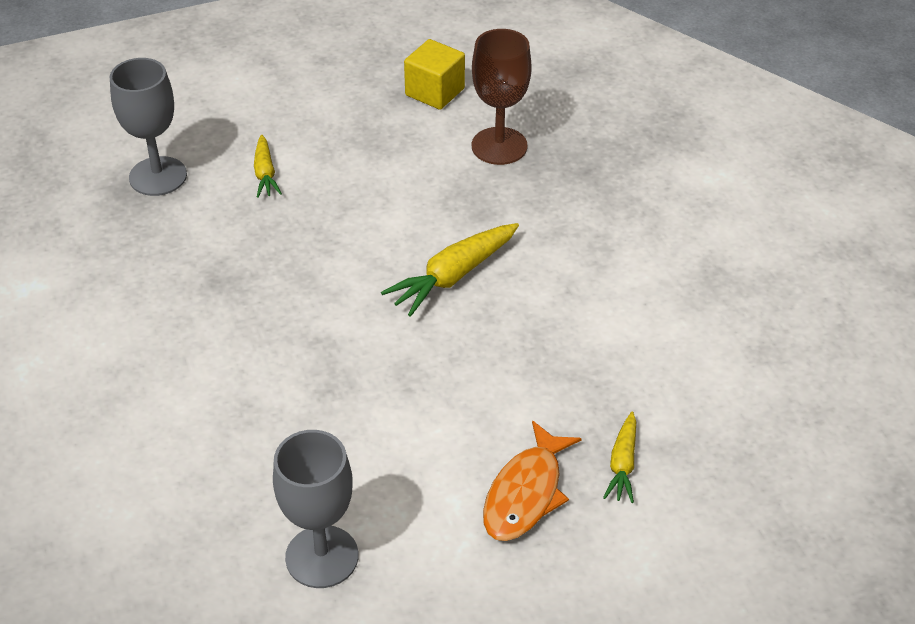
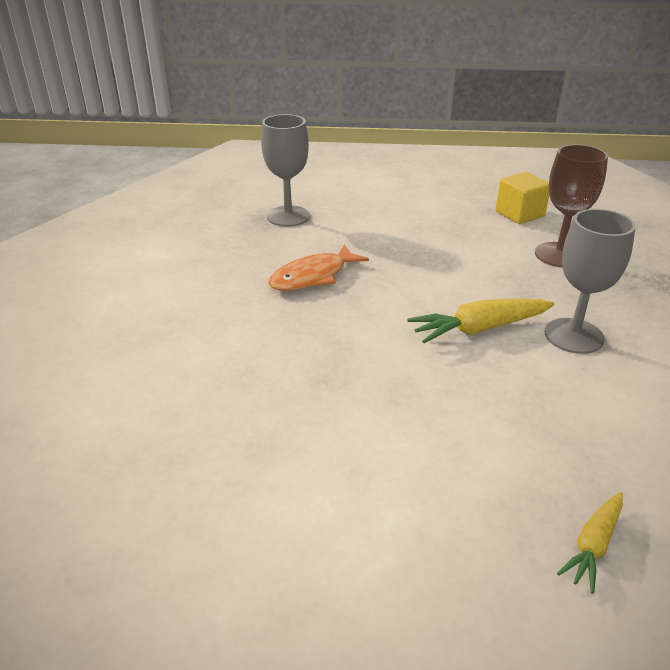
camera: 25 degrees right, 10 degrees down
yellow carrot [254,135,282,198] -> none
grey goblet [273,430,359,588] -> grey goblet moved to [544,209,636,354]
orange fish [483,420,582,541] -> orange fish moved to [268,244,369,291]

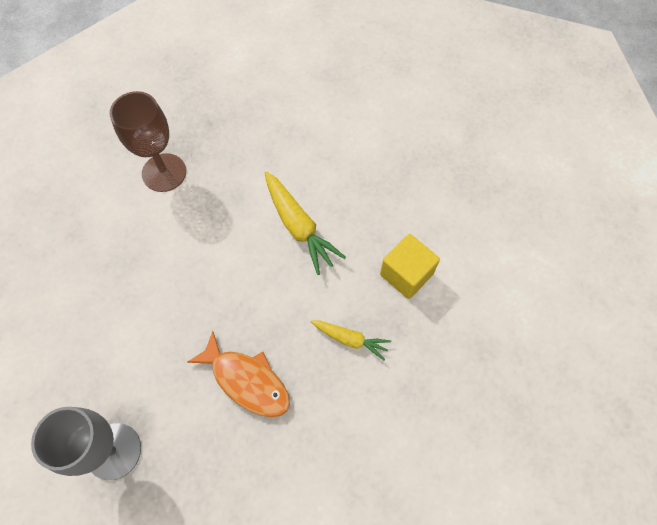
camera: 105 degrees left, 30 degrees up
yellow cube [496,172,549,224] -> yellow cube moved to [380,234,440,299]
grey goblet [544,209,636,354] -> none
yellow carrot [557,492,623,594] -> yellow carrot moved to [310,320,391,360]

